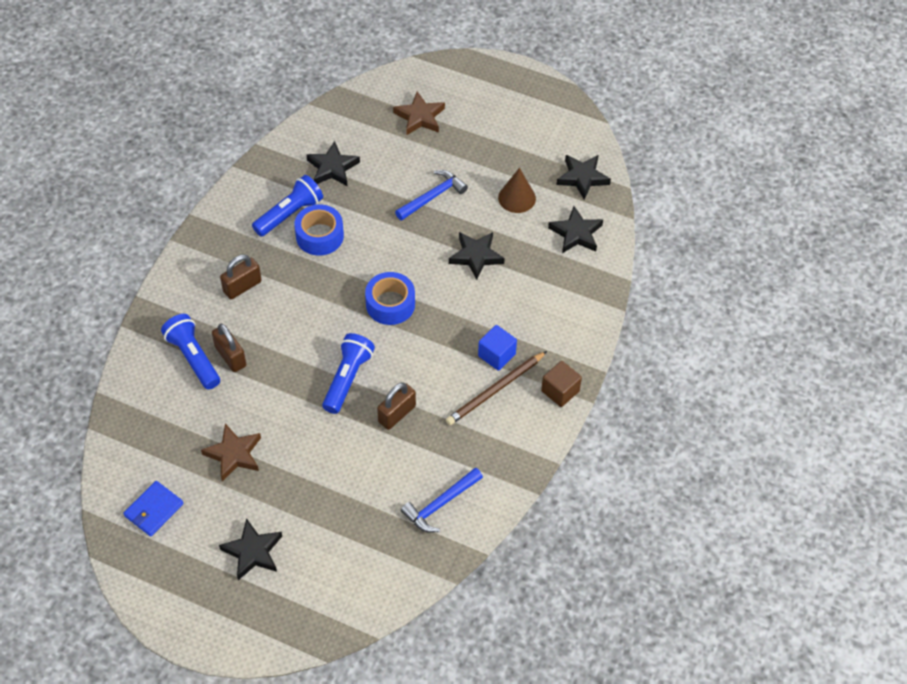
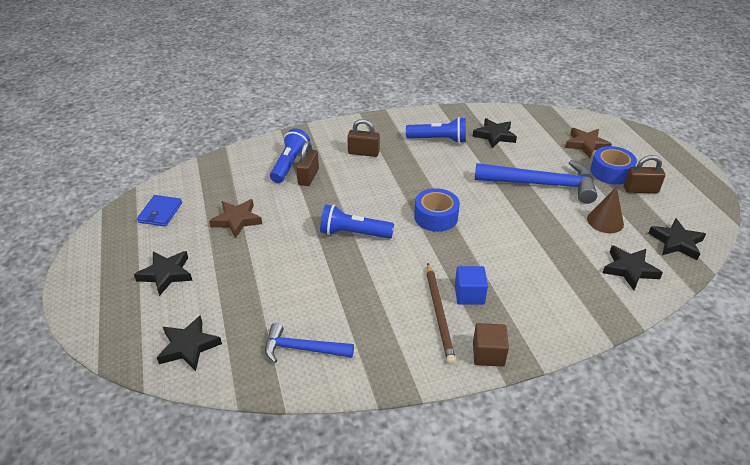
camera: 50 degrees right, 15 degrees down
blue wallet [123,481,183,536] -> blue wallet turned 75 degrees counterclockwise [137,195,182,226]
blue tape [294,204,344,255] -> blue tape moved to [590,146,637,185]
blue flashlight [322,333,375,414] -> blue flashlight turned 150 degrees counterclockwise [320,204,394,239]
brown padlock [377,382,416,430] -> brown padlock moved to [624,155,665,193]
blue hammer [395,170,468,221] -> blue hammer [475,160,597,204], size x1.74
brown pencil [446,351,547,425] -> brown pencil turned 105 degrees counterclockwise [427,263,456,365]
black star [449,232,505,280] -> black star moved to [157,315,222,371]

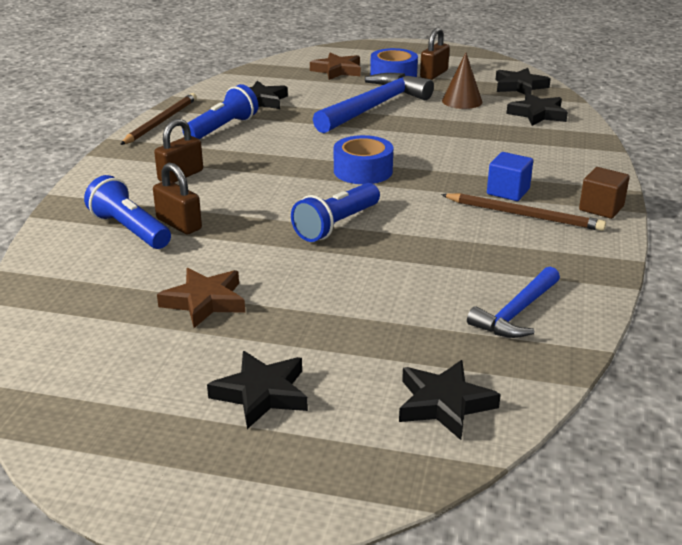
camera: 60 degrees left, 10 degrees down
blue wallet [137,195,182,226] -> none
none -> brown pencil [120,93,197,145]

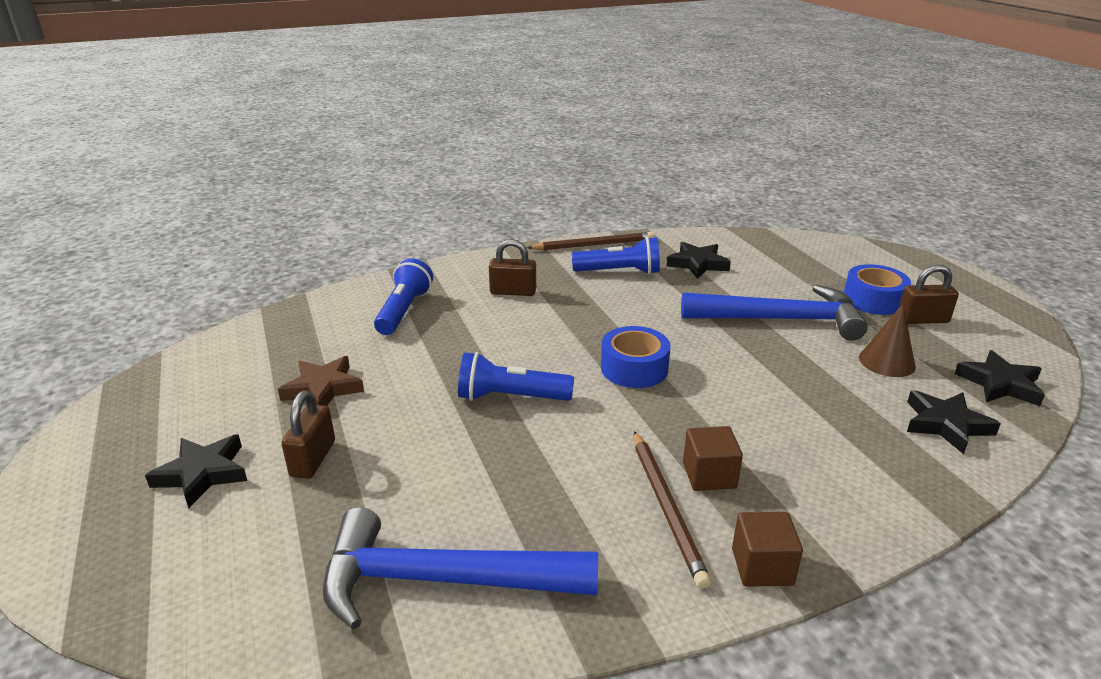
camera: 55 degrees right, 0 degrees up
brown padlock [153,163,202,234] -> brown padlock moved to [281,390,335,479]
brown star [310,53,361,80] -> none
black star [399,360,501,440] -> none
blue hammer [467,267,560,338] -> blue hammer [323,507,598,629], size x1.74
blue cube [487,152,533,201] -> brown cube [683,426,743,491]

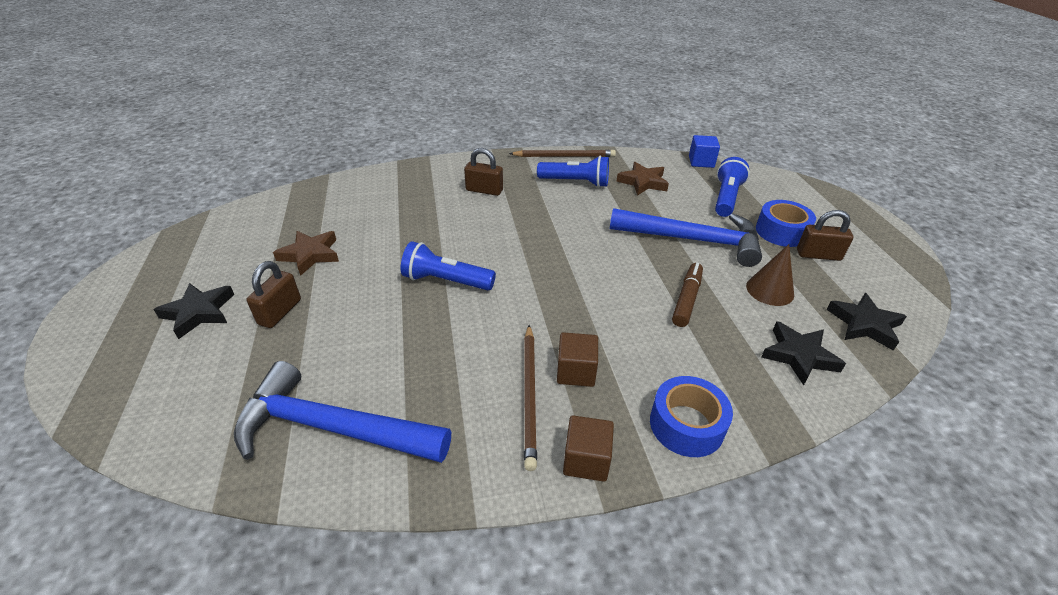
camera: 10 degrees right, 10 degrees up
blue flashlight [374,258,433,335] -> blue flashlight moved to [715,157,750,217]
blue tape [601,326,671,388] -> blue tape moved to [650,376,733,457]
black star [667,242,731,279] -> brown star [616,162,669,196]
none -> brown marker [672,263,703,327]
none -> blue cube [689,135,720,168]

